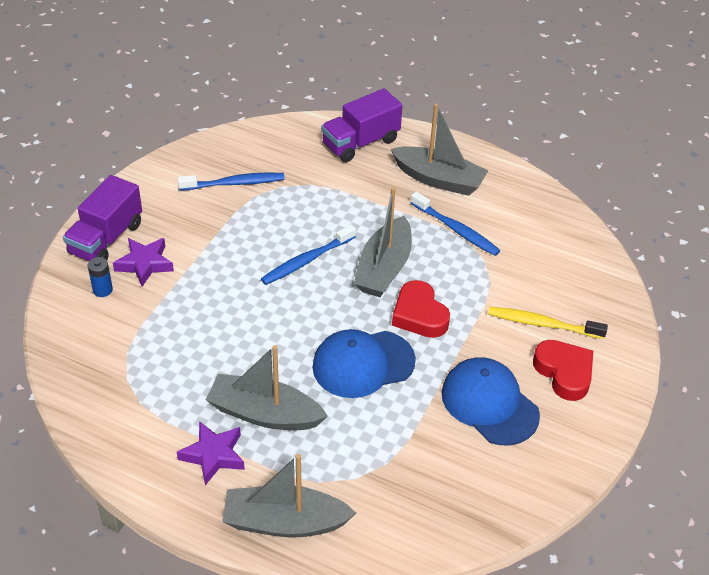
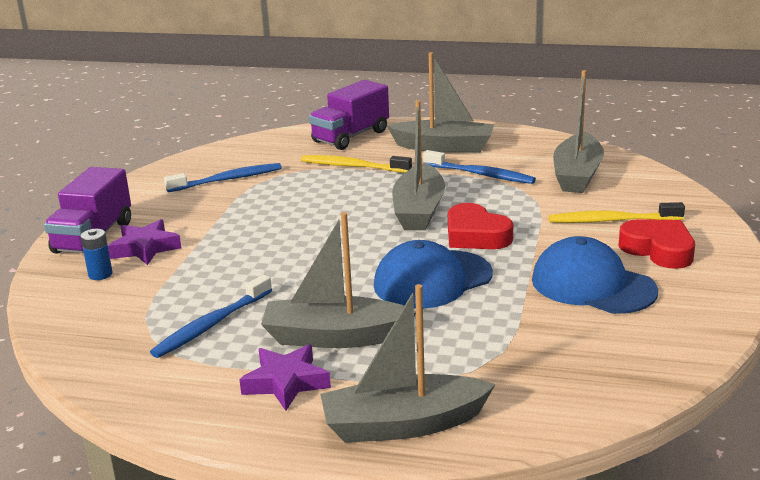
camera: 10 degrees left, 20 degrees down
blue toothbrush [261,224,356,285] -> blue toothbrush moved to [150,275,272,358]
none -> yellow toothbrush [301,155,412,173]
none -> grey boat [553,70,604,193]

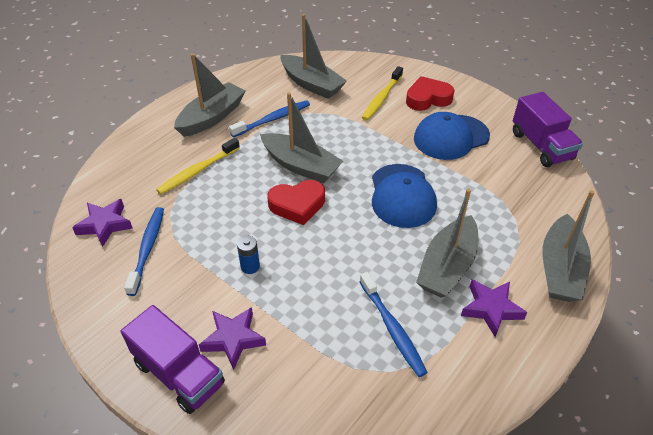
camera: 65 degrees left, 20 degrees up
blue battery [81,229,113,280] -> blue battery moved to [237,236,260,274]
purple truck [309,80,389,150] -> purple truck moved to [513,92,583,167]
red heart [448,203,513,249] -> red heart moved to [267,180,325,225]
none -> purple star [72,199,133,247]

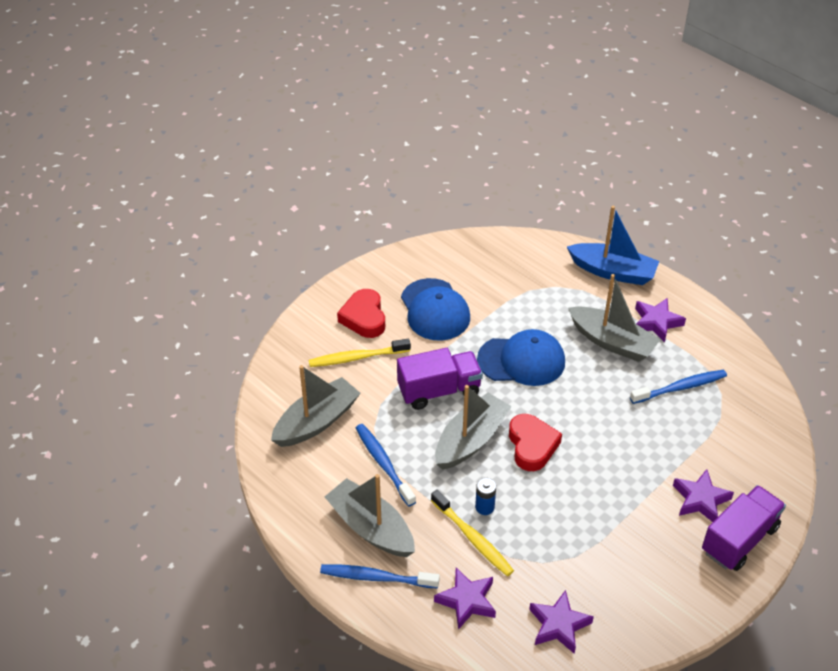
camera: 85 degrees left, 0 degrees up
blue toothbrush [124,207,164,296] -> blue toothbrush moved to [320,564,440,589]
blue battery [237,236,260,274] -> blue battery moved to [475,478,496,515]
yellow toothbrush [362,66,403,121] -> yellow toothbrush turned 135 degrees clockwise [309,339,411,367]
purple truck [513,92,583,167] -> purple truck moved to [397,348,483,410]
grey boat [542,190,595,302] -> blue boat [567,206,659,285]
none -> purple star [434,568,496,630]

